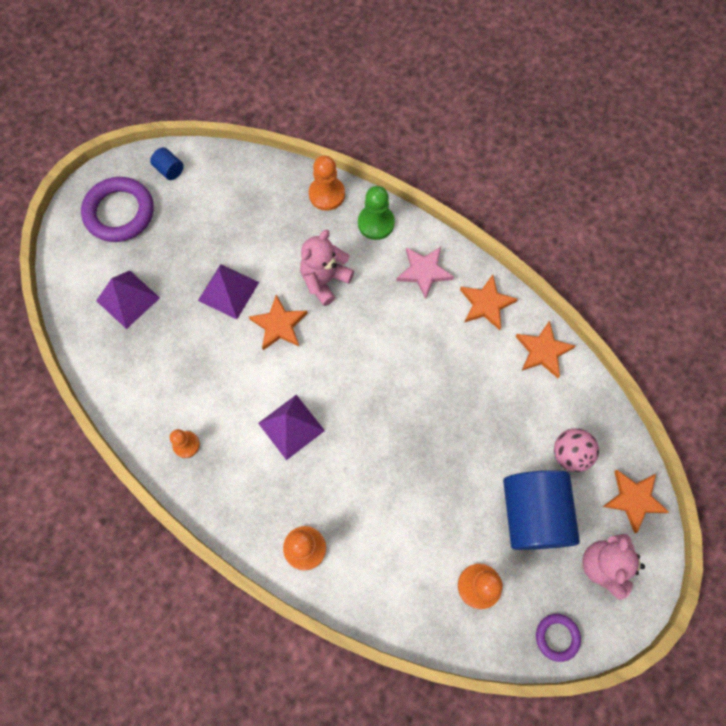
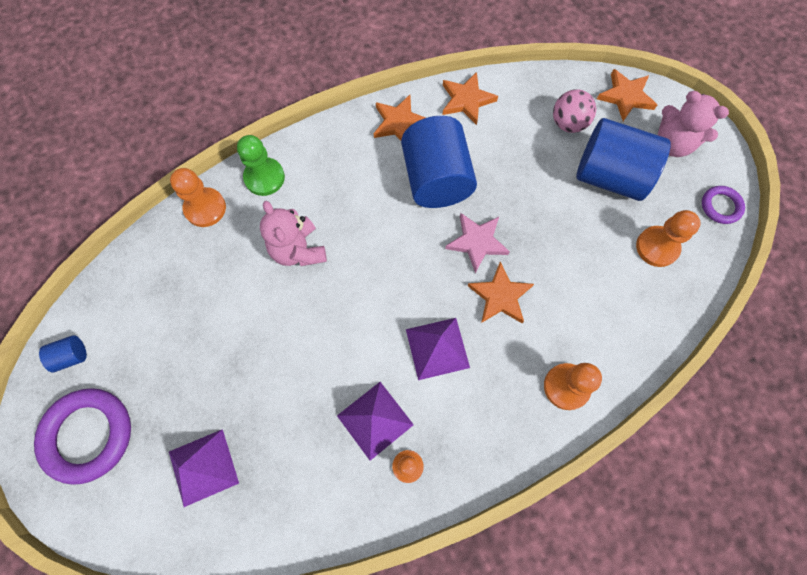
camera: 65 degrees left, 0 degrees up
purple pyramid [198,264,259,319] -> purple pyramid moved to [337,382,414,461]
orange star [249,295,308,350] -> orange star moved to [468,262,534,323]
pink star [396,247,454,299] -> pink star moved to [445,213,510,273]
none -> blue cylinder [401,116,477,208]

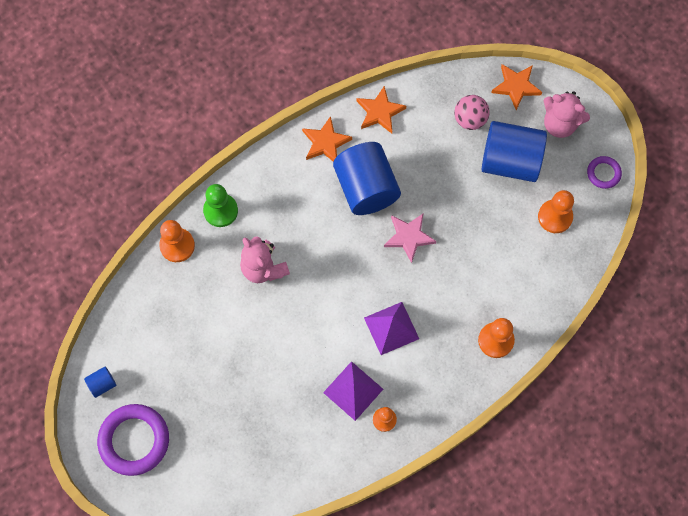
camera: 10 degrees left, 0 degrees up
purple pyramid [169,429,239,507] -> none
orange star [468,262,534,323] -> none

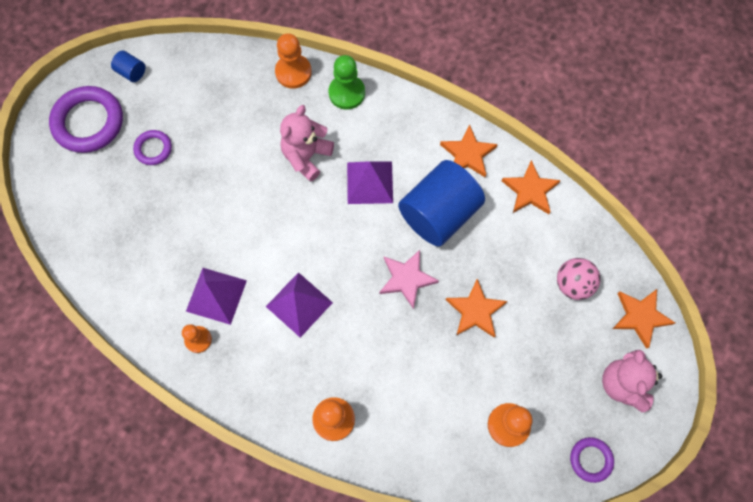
camera: 65 degrees right, 0 degrees up
blue cylinder [482,121,547,182] -> none
none -> purple ring [133,130,172,165]
none -> purple pyramid [347,161,393,204]
none -> orange star [446,279,507,338]

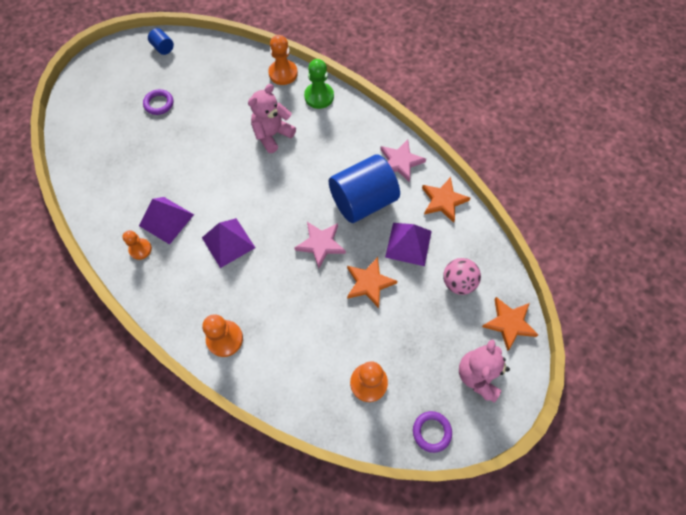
camera: 15 degrees right, 5 degrees down
purple ring [49,86,123,153] -> none
purple pyramid [347,161,393,204] -> purple pyramid moved to [385,223,432,266]
orange star [440,124,498,177] -> pink star [380,139,426,182]

